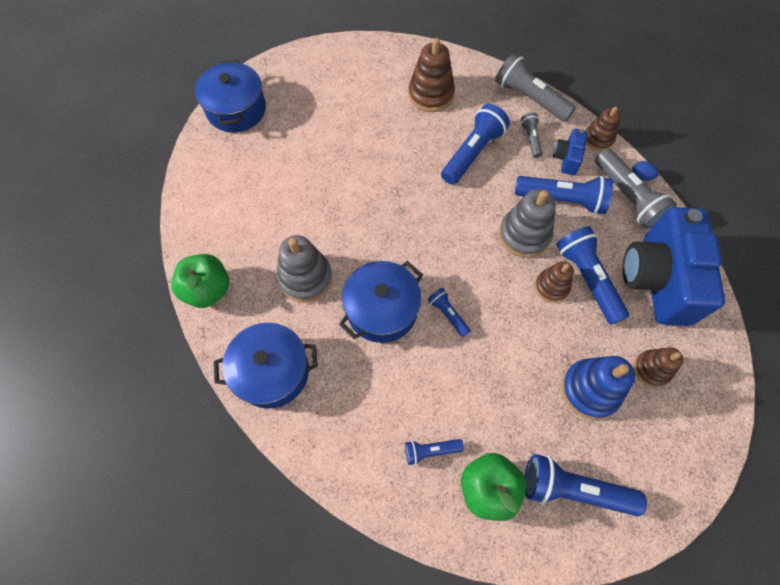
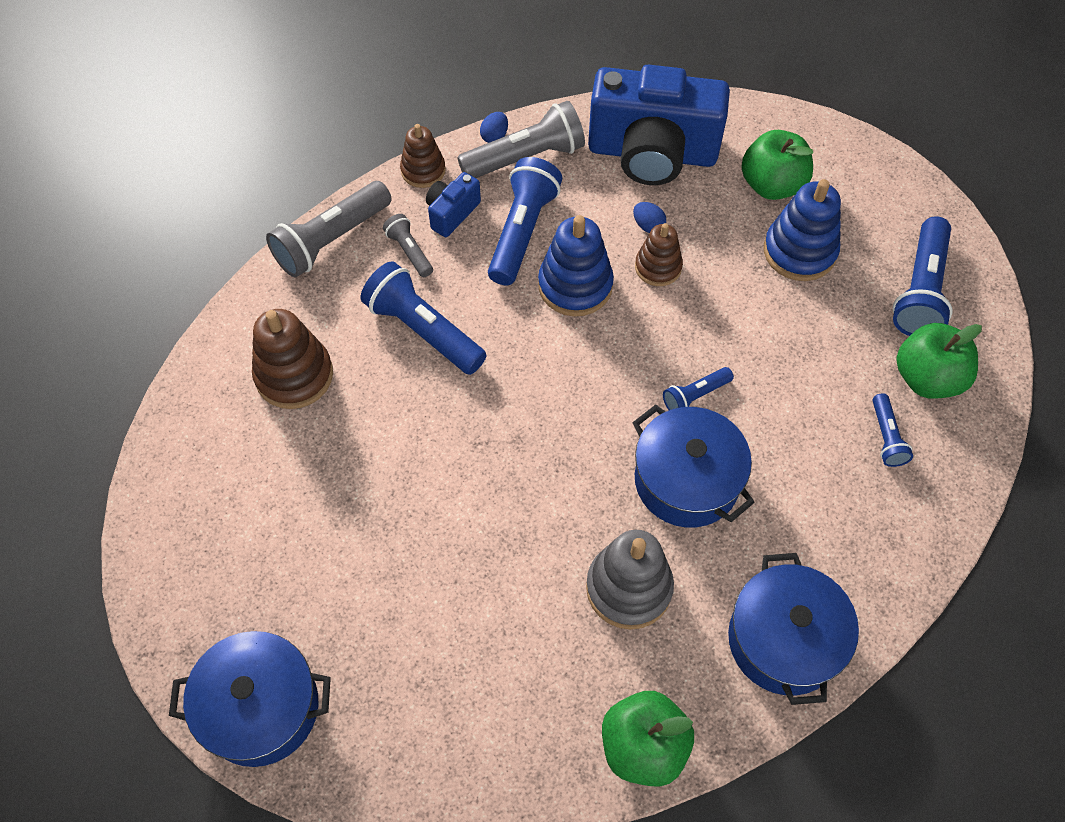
camera: 85 degrees left, 5 degrees down
grey stacking toy [499,189,556,258] -> blue stacking toy [538,215,614,316]
grey flashlight [521,112,543,158] -> grey flashlight turned 60 degrees clockwise [383,214,433,277]
blue camera [553,128,588,175] -> blue camera turned 105 degrees clockwise [426,172,481,237]
blue flashlight [556,226,629,325] -> blue egg [633,202,666,233]
brown stacking toy [634,347,684,387] -> green apple [741,130,813,200]

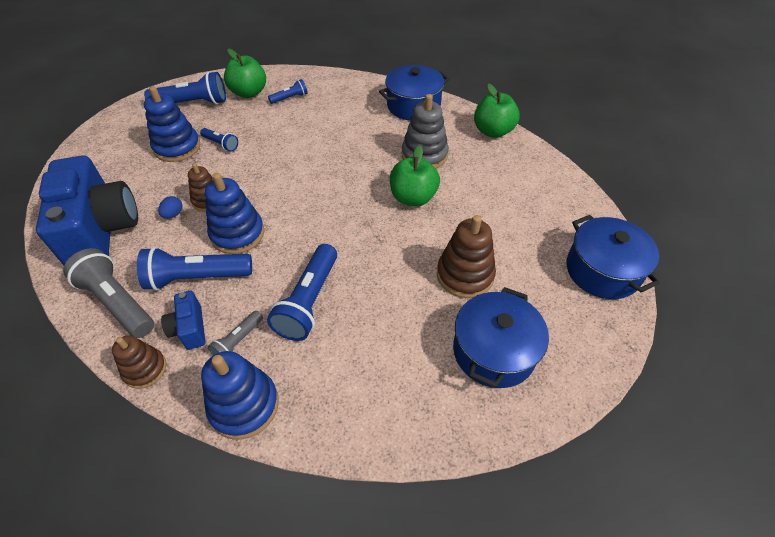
camera: 115 degrees left, 10 degrees down
brown stacking toy [252,309,333,409] -> brown stacking toy moved to [437,215,496,298]
grey flashlight [266,181,392,277] -> blue stacking toy [201,351,279,440]
blue camera [426,172,481,237] -> blue camera turned 60 degrees clockwise [161,291,205,350]
blue egg [480,112,508,143] -> none
blue pot [632,405,755,528] -> blue pot moved to [453,287,549,388]
blue flashlight [663,367,734,410] -> blue flashlight moved to [200,128,238,151]
green apple [741,130,813,200] -> green apple moved to [390,145,440,206]

